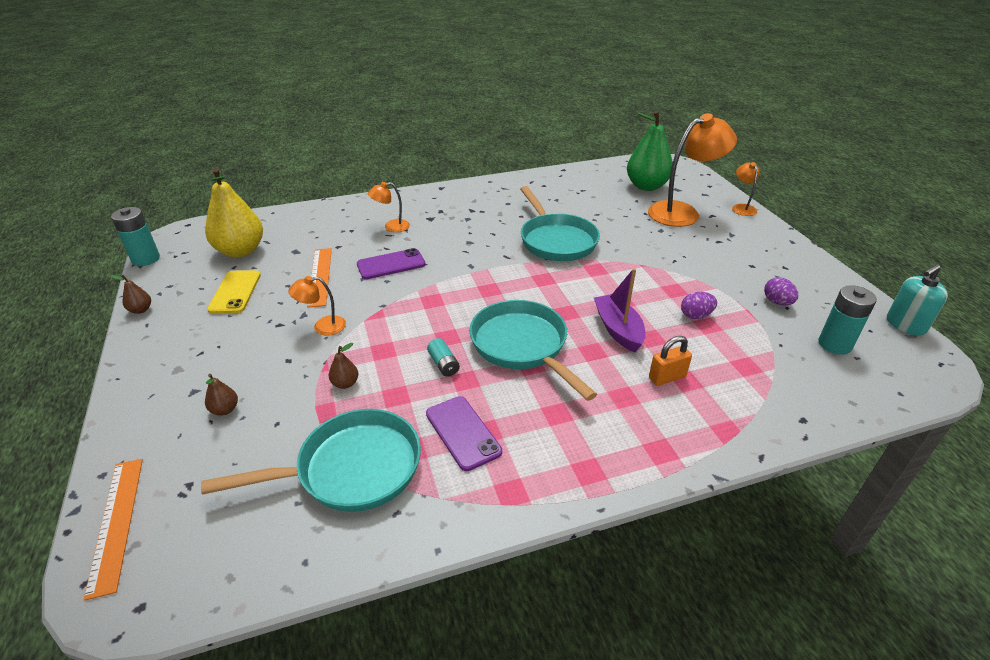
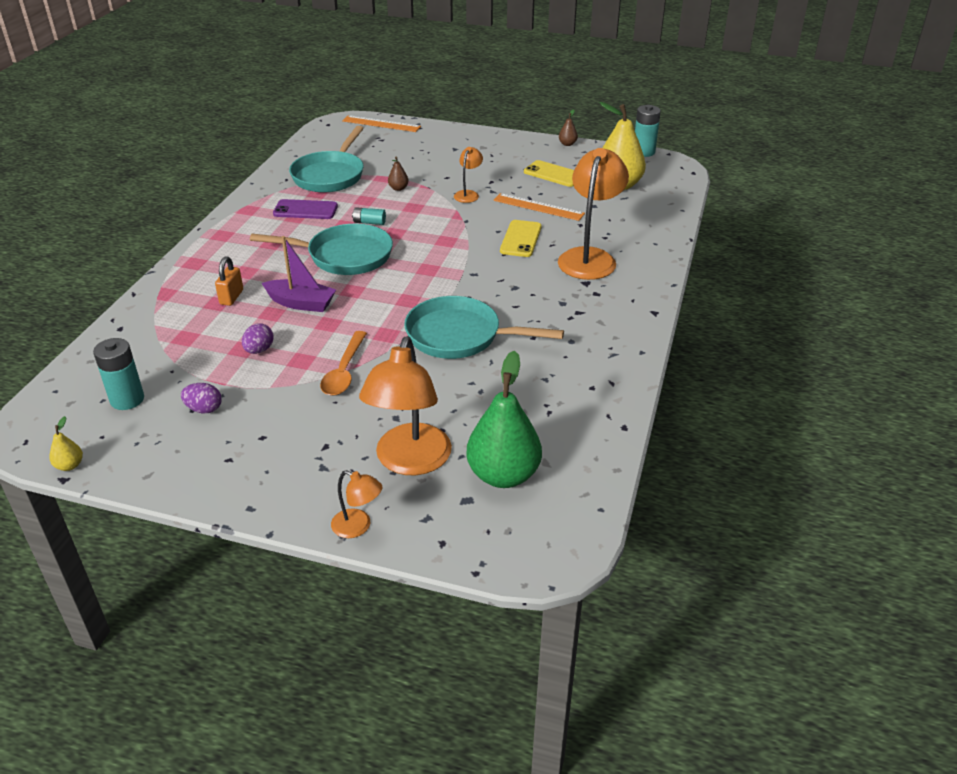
camera: 125 degrees right, 0 degrees up
brown pear [205,374,238,416] -> none
purple phone [357,248,425,279] -> yellow phone [500,220,542,257]
orange lamp [368,182,410,232] -> orange lamp [558,148,629,280], size x2.07
turquoise soap dispenser [887,264,948,336] -> yellow pear [49,416,83,471]
none -> orange spoon [320,331,367,396]

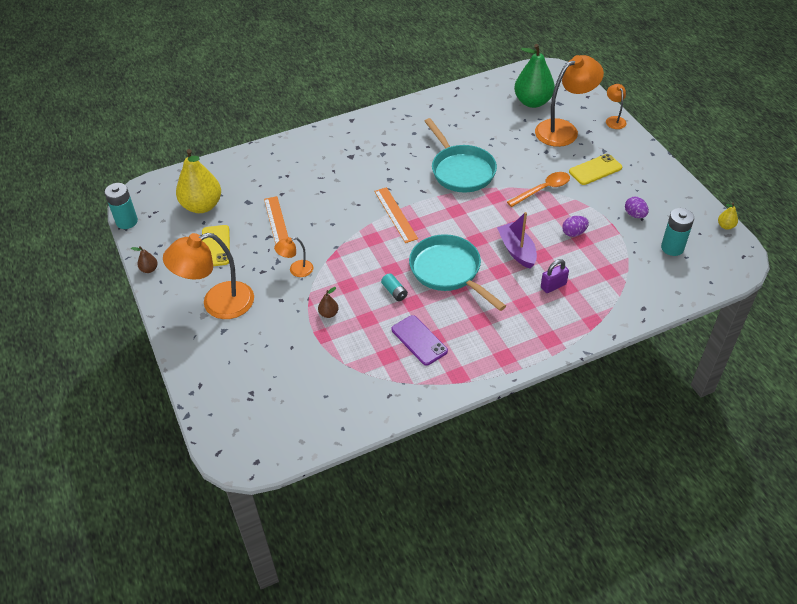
camera: 130 degrees left, 10 degrees up
orange padlock [215,256,243,306] -> purple padlock [541,259,569,293]
turquoise pan [289,126,364,192] -> none
orange ruler [342,115,421,132] -> orange ruler moved to [374,187,418,243]
yellow phone [500,220,542,257] -> yellow phone moved to [569,154,622,185]
orange lamp [558,148,629,280] -> orange lamp moved to [163,233,254,319]

